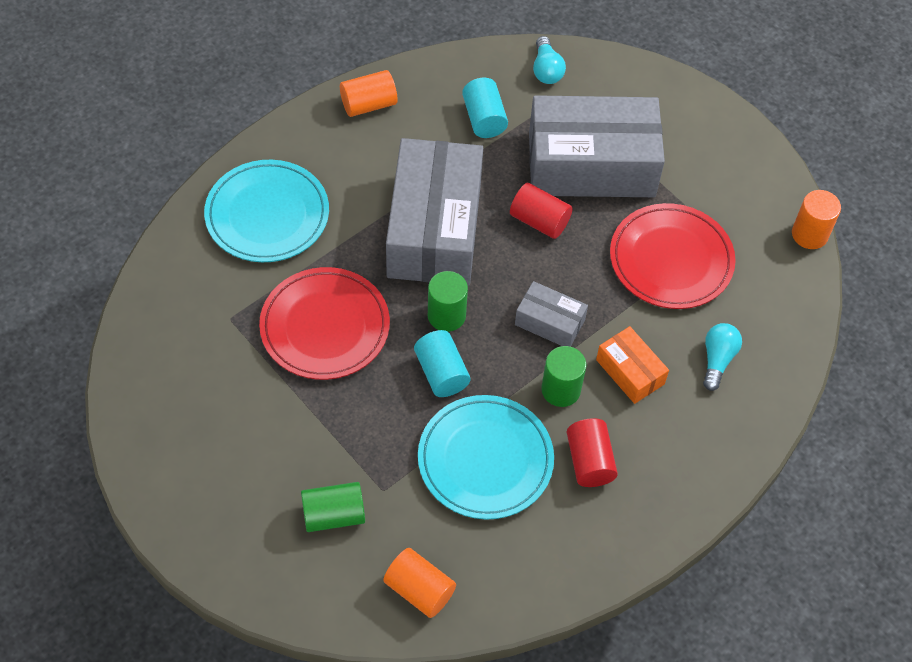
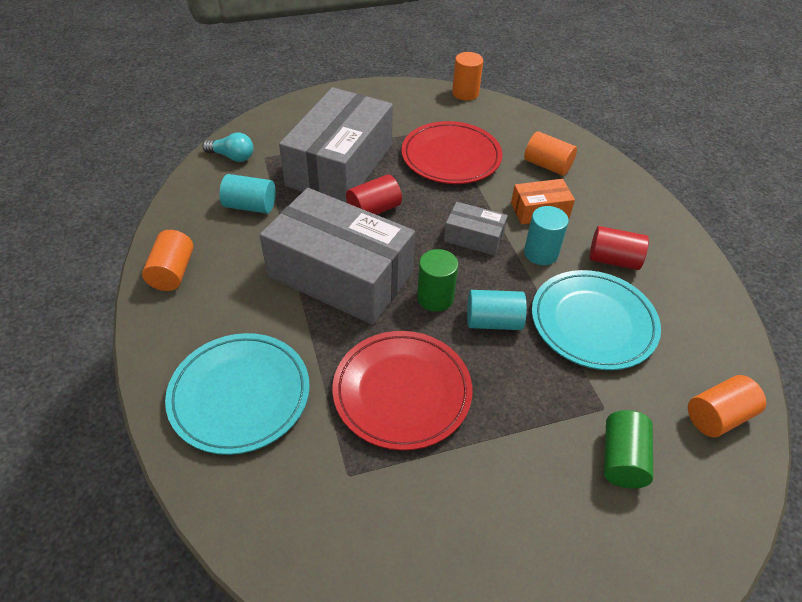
camera: 65 degrees left, 10 degrees down
grey box [515,281,588,347] -> grey box turned 60 degrees clockwise [444,202,508,256]
green cylinder [542,346,586,407] -> turquoise cylinder [524,206,569,265]
turquoise light bulb [703,323,742,391] -> orange cylinder [524,131,577,176]

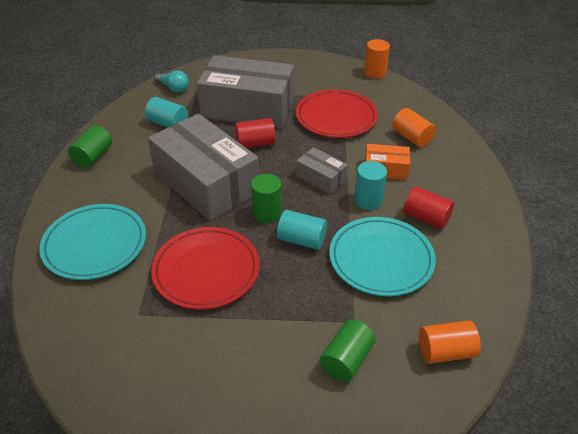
camera: 20 degrees right, 5 degrees down
orange cylinder [142,230,193,291] -> green cylinder [68,125,112,168]
grey box [279,87,393,203] -> grey box turned 60 degrees clockwise [197,55,294,128]

